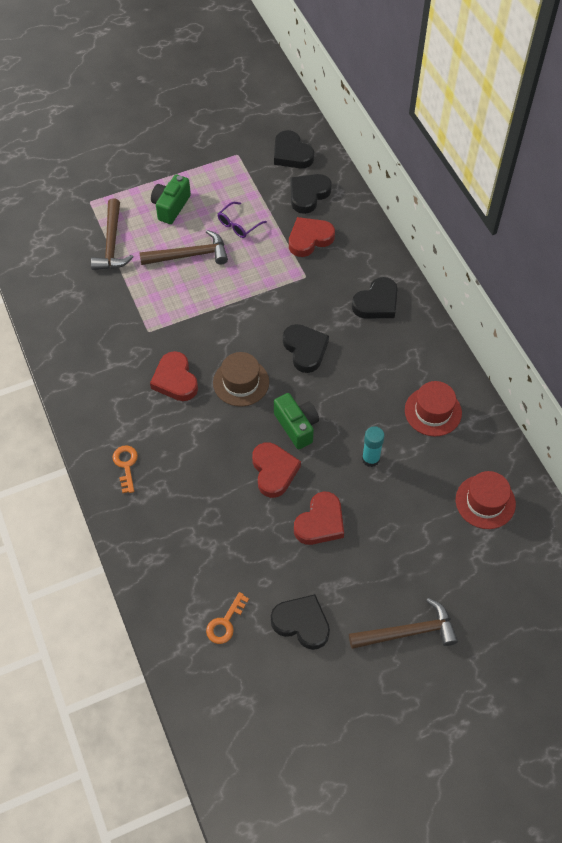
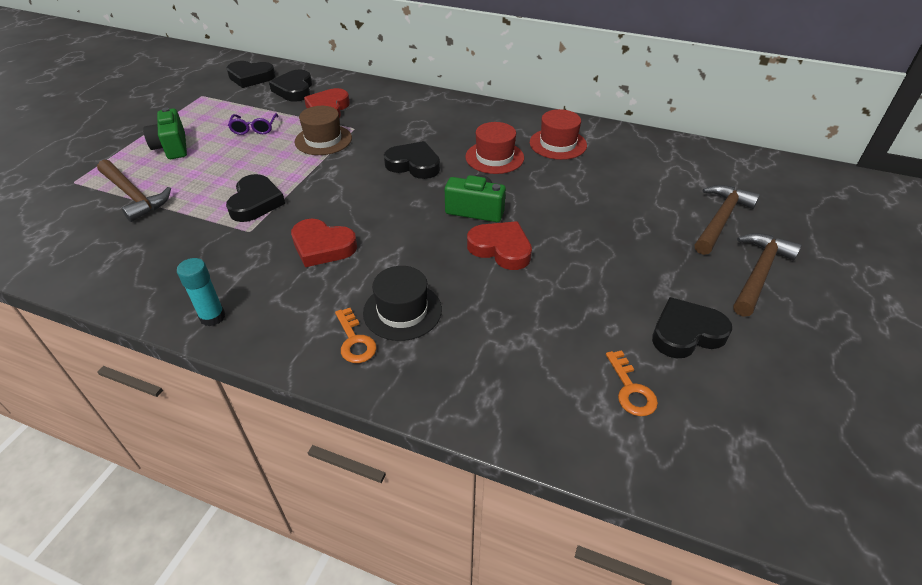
camera: 45 degrees left, 15 degrees down
orange key [112,446,138,493] -> orange key turned 150 degrees counterclockwise [335,308,377,363]
brown hammer [139,230,228,265] -> brown hammer moved to [695,185,760,255]
brown hat [213,352,269,407] -> brown hat moved to [295,106,352,155]
red heart [294,492,344,545] -> none
black heart [352,277,398,319] -> black heart moved to [226,174,285,222]
turquoise glue stick [362,426,385,467] -> turquoise glue stick moved to [177,258,225,326]
red hat [456,471,516,529] -> red hat moved to [465,122,524,174]
none -> black hat [363,266,442,341]

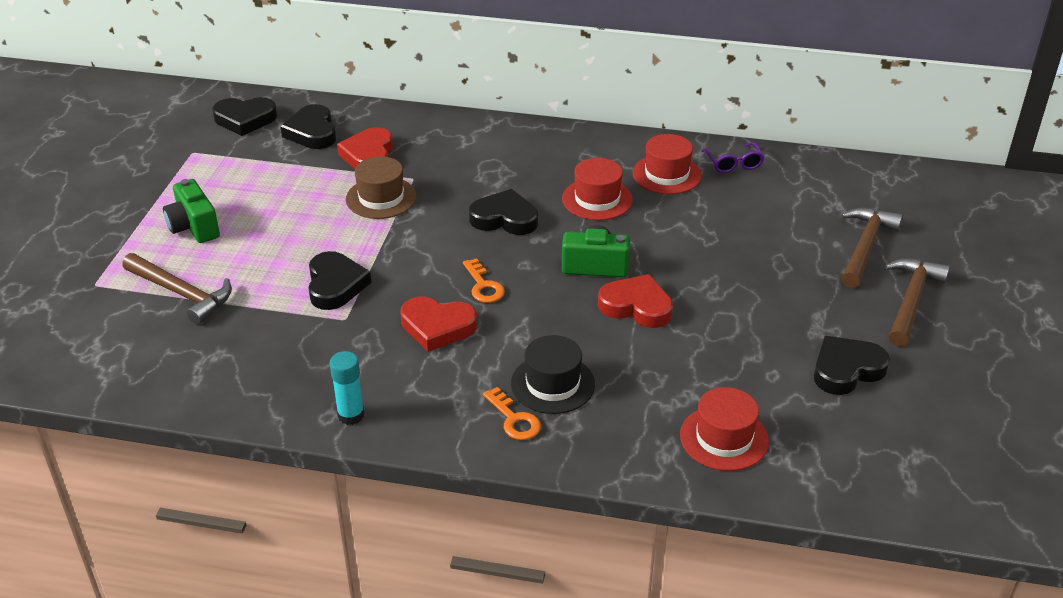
camera: 10 degrees left, 5 degrees down
purple glasses [228,113,279,135] -> purple glasses moved to [701,142,764,173]
orange key [606,350,658,416] -> orange key moved to [463,258,505,303]
none -> red hat [680,387,769,471]

